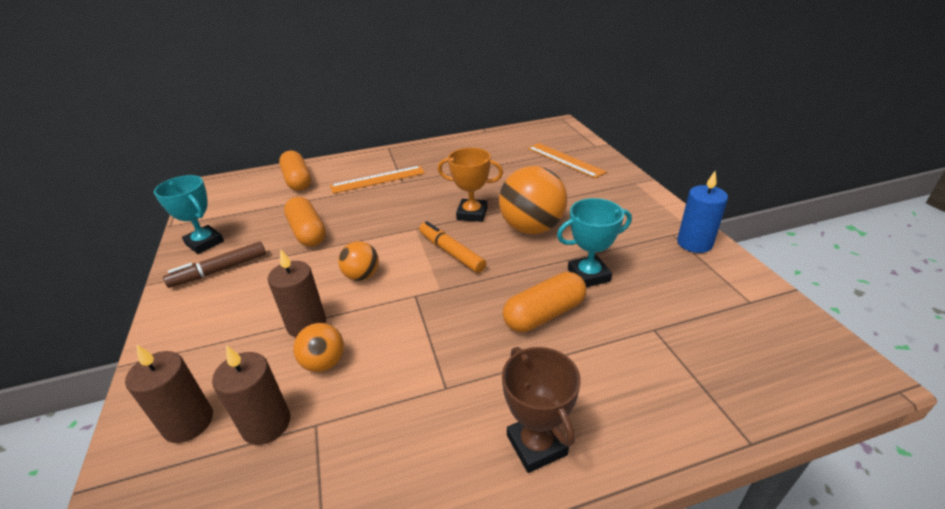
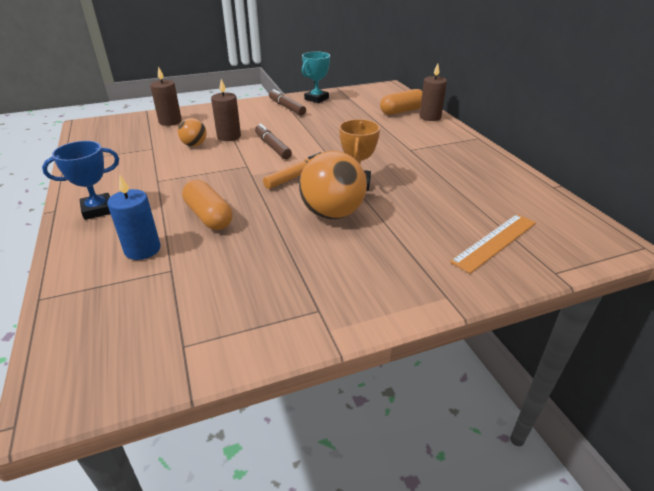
camera: 85 degrees right, 0 degrees up
brown candle [212,345,290,445] -> brown candle moved to [419,63,447,121]
orange capsule [284,197,326,247] -> none
orange ruler [330,166,425,194] -> none
orange ball [338,241,379,281] -> brown marker [255,124,292,159]
brown trophy [502,347,581,473] -> blue trophy [42,141,119,220]
turquoise trophy [557,198,632,287] -> none
blue candle [677,171,728,253] -> blue candle moved to [107,175,161,260]

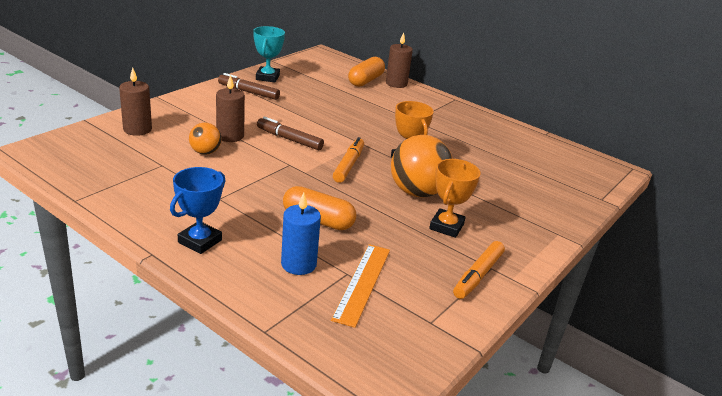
camera: 35 degrees left, 5 degrees down
orange ruler [450,214,536,274] -> orange ruler moved to [331,244,390,328]
none -> orange trophy [429,159,481,238]
none -> orange marker [453,241,505,299]

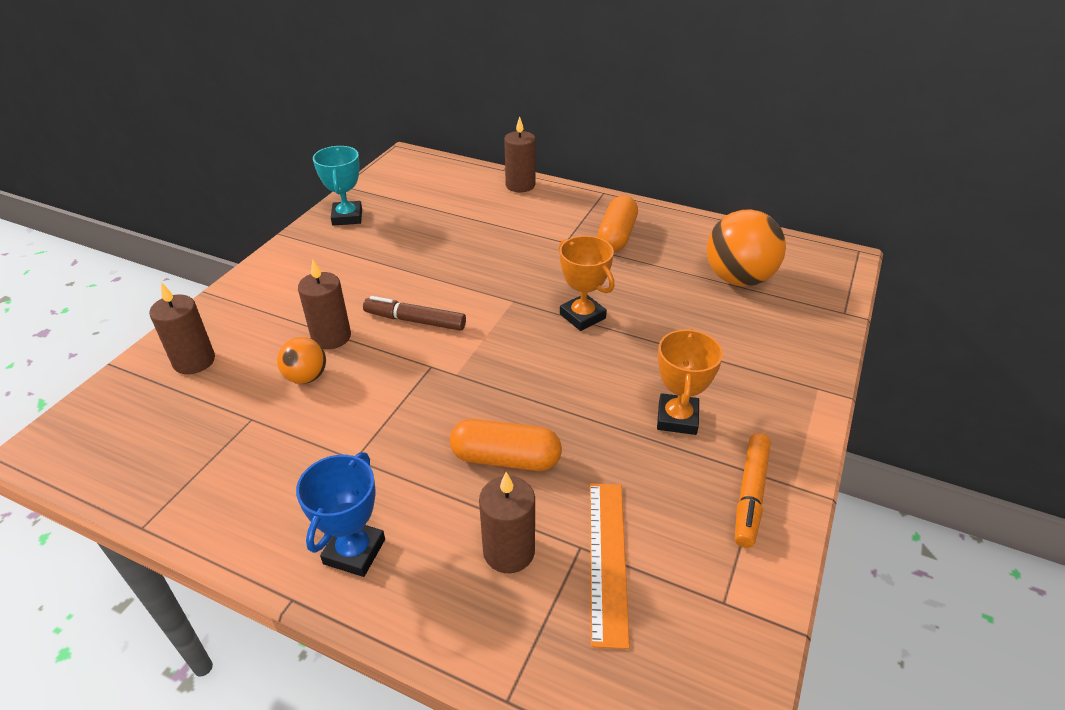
camera: 10 degrees left, 10 degrees up
brown marker [218,73,280,100] -> none
blue candle [281,192,321,275] -> brown candle [479,472,535,573]
orange marker [333,137,364,183] -> none
orange capsule [348,57,385,87] -> orange capsule moved to [597,195,638,252]
orange ball [391,135,453,198] -> orange ball moved to [707,209,786,286]

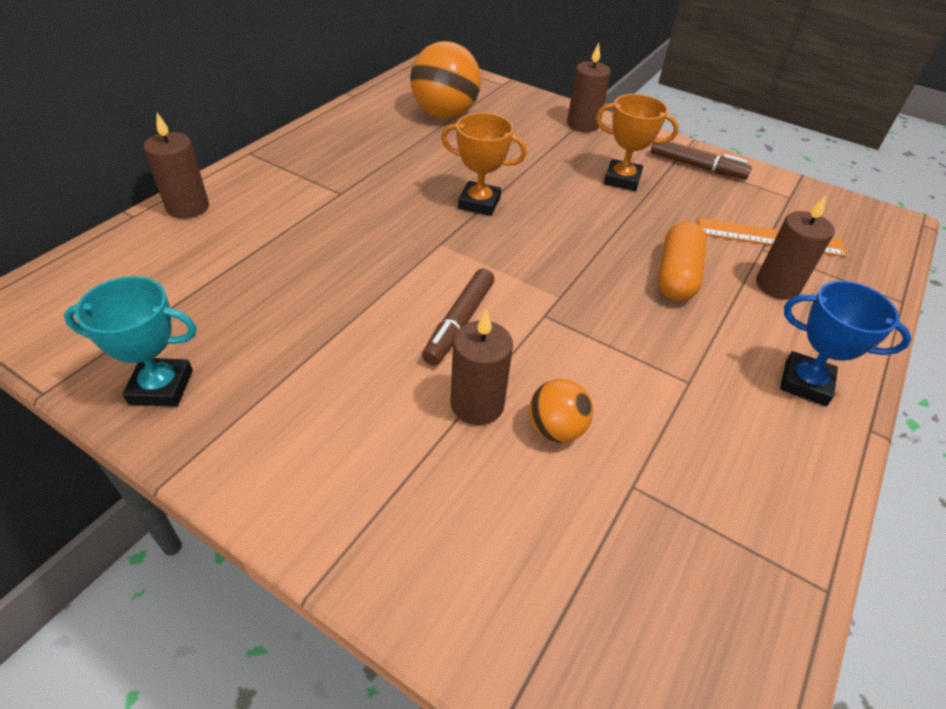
camera: 85 degrees left, 5 degrees up
brown candle [149,282,215,374] -> brown candle moved to [567,43,611,132]
orange trophy [559,236,614,331] -> orange trophy turned 45 degrees clockwise [441,113,527,216]
orange capsule [597,195,638,252] -> none
orange marker [735,433,771,548] -> brown marker [651,138,752,179]

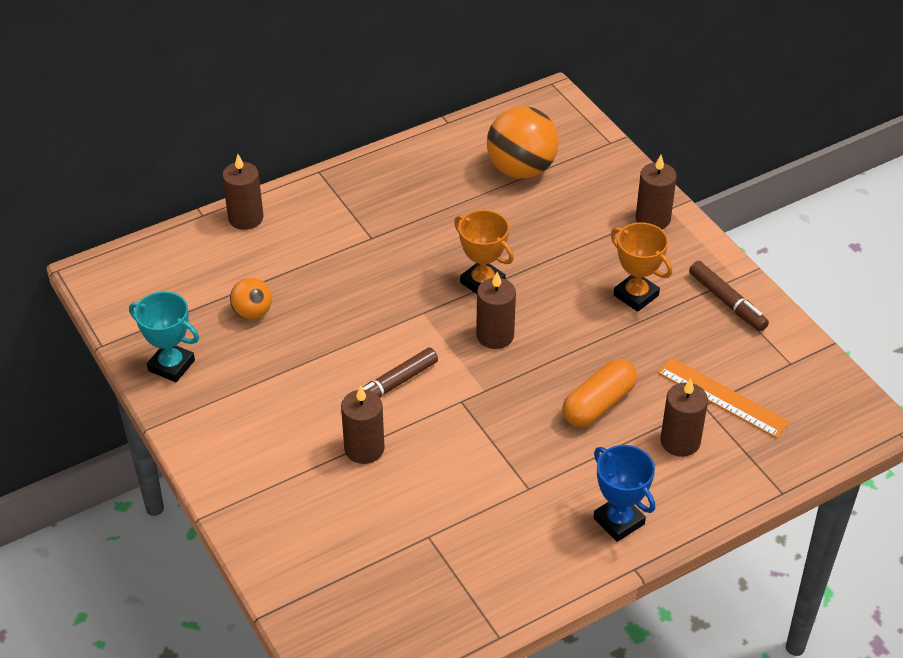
camera: 30 degrees right, 0 degrees up
orange ball [529,379,593,443] -> orange ball moved to [230,278,272,319]
none -> brown candle [476,272,516,349]

